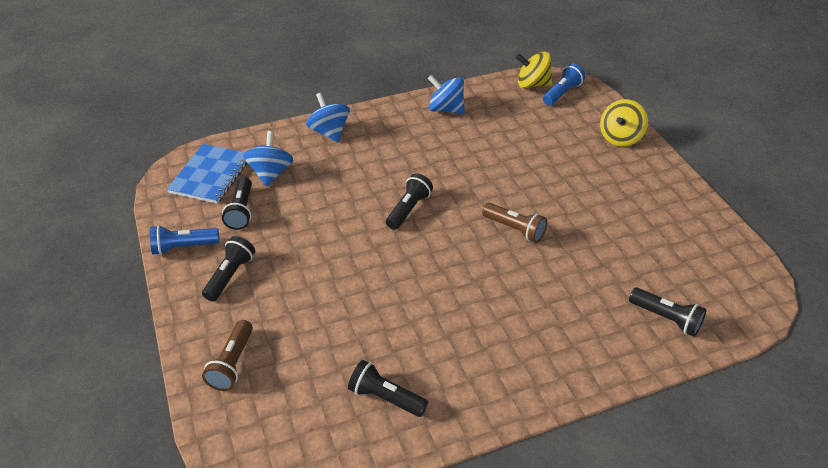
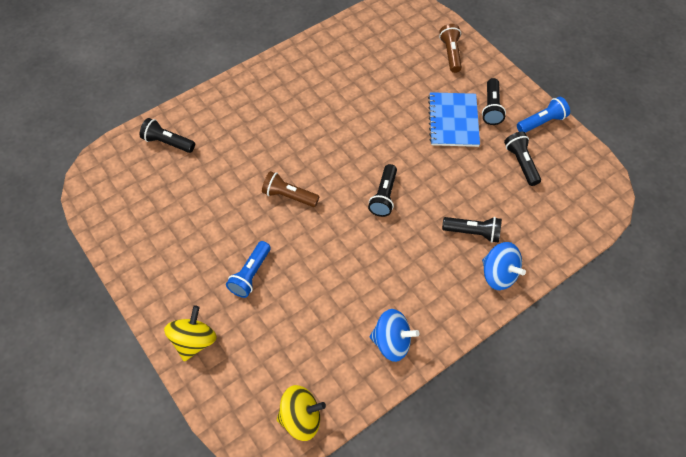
camera: 165 degrees right, 15 degrees up
blue notebook [167,144,247,204] -> blue notebook moved to [428,92,480,147]
blue spinning top [243,131,293,187] -> none
black flashlight [348,360,428,417] -> black flashlight moved to [442,217,502,243]
blue flashlight [543,63,585,106] -> blue flashlight moved to [226,241,271,298]

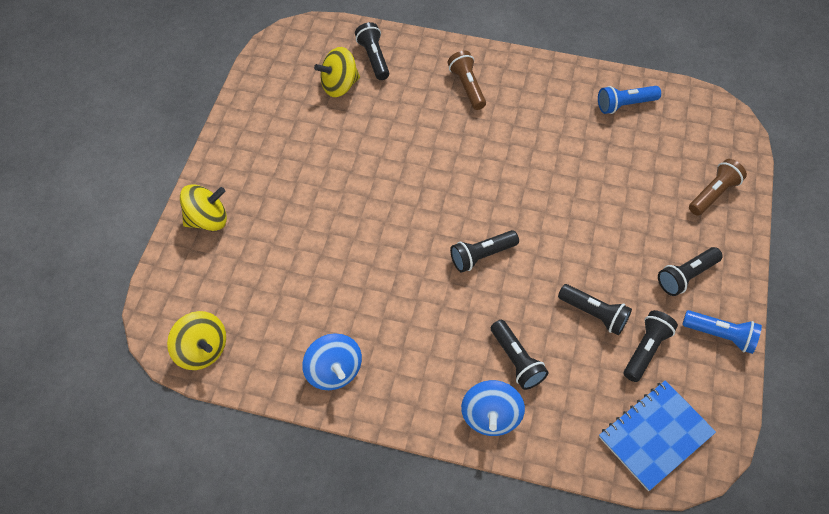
camera: 50 degrees right, 0 degrees up
blue flashlight [226,241,271,298] -> blue flashlight moved to [598,86,661,114]
brown flashlight [262,171,319,207] -> brown flashlight moved to [448,51,486,110]
blue notebook [428,92,480,147] -> blue notebook moved to [599,380,716,491]
none -> yellow spinning top [314,47,360,97]
none -> black flashlight [558,284,632,335]

